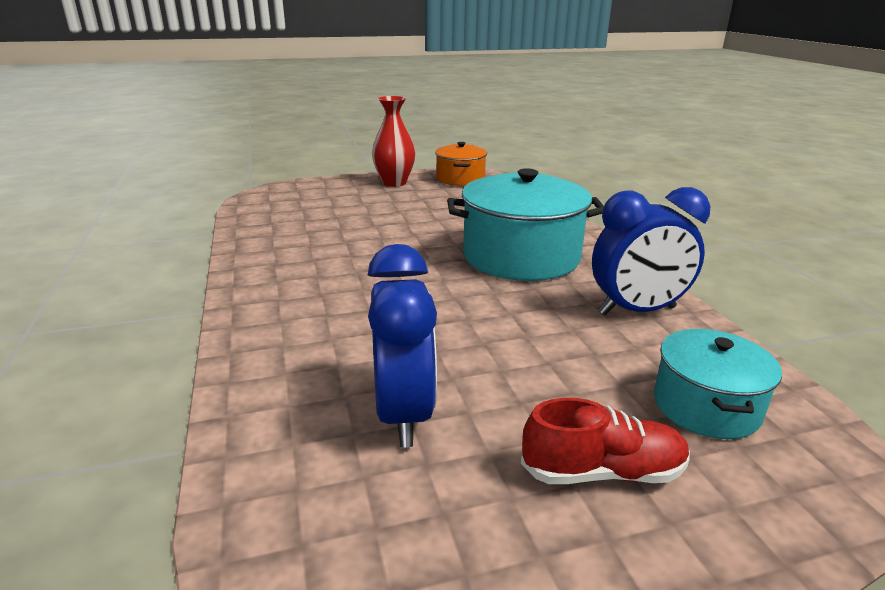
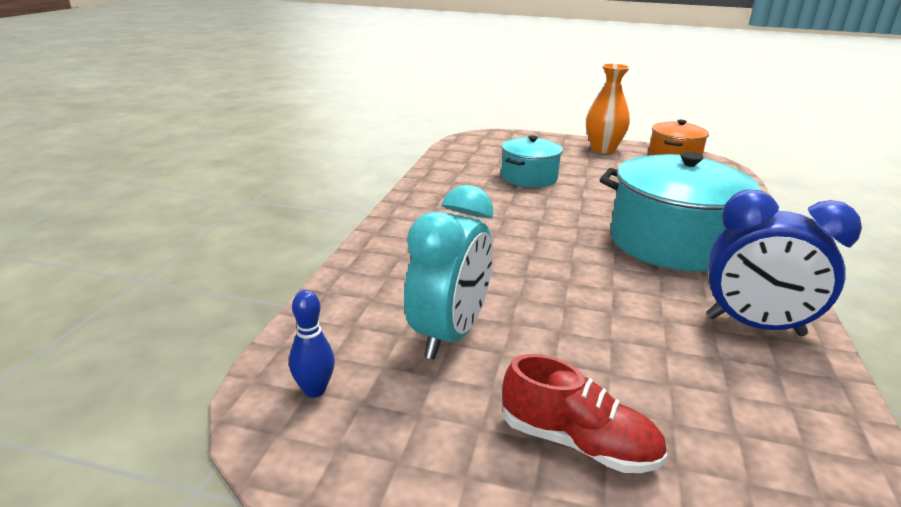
camera: 30 degrees right, 0 degrees up
blue clock [368,244,437,448] -> turquoise clock [404,185,493,360]
red vase [372,96,415,187] -> orange vase [586,63,630,153]
turquoise pot [654,329,782,439] -> turquoise pot moved to [501,135,563,188]
none -> blue bowling pin [289,290,335,398]

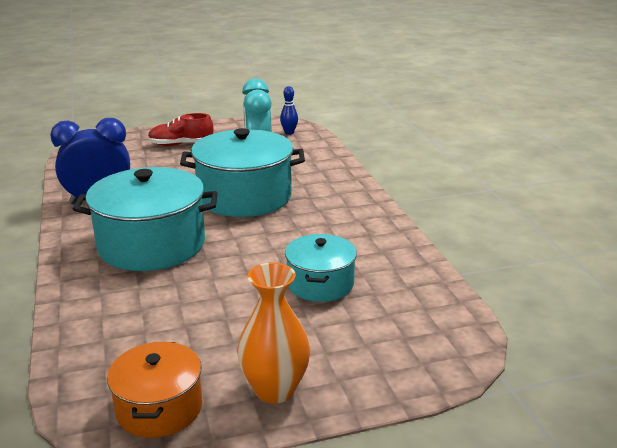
camera: 150 degrees right, 0 degrees up
none -> turquoise pot [180,128,305,217]

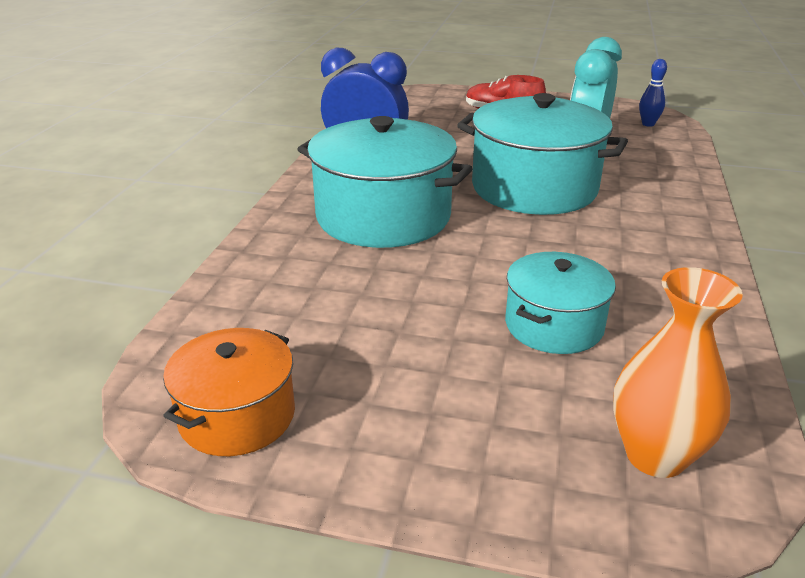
camera: 30 degrees right, 5 degrees up
orange vase [237,263,310,404] -> orange vase moved to [613,267,743,478]

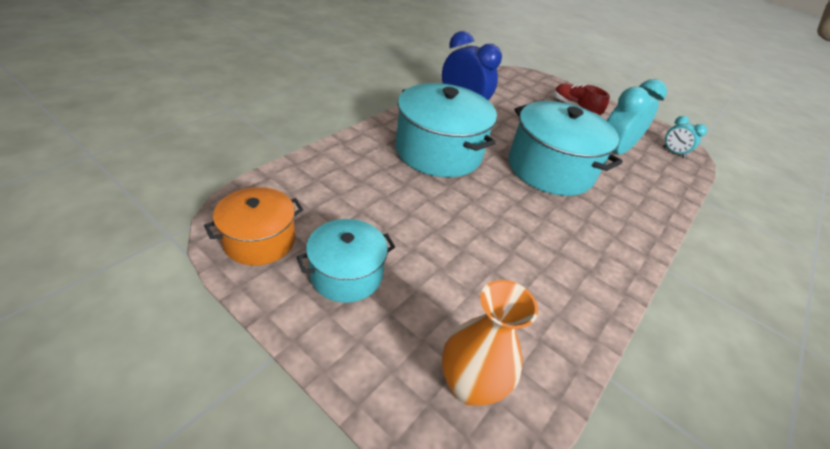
camera: 20 degrees right, 10 degrees up
turquoise pot [505,252,616,354] -> turquoise pot moved to [297,219,395,303]
blue bowling pin [639,59,667,127] -> turquoise clock [663,116,707,158]

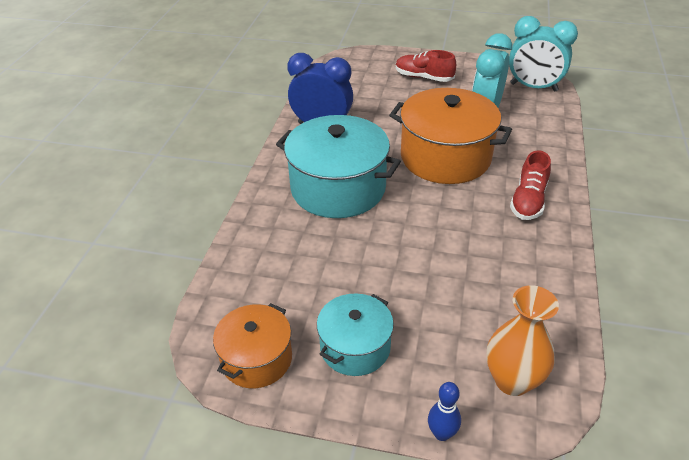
camera: 20 degrees left, 0 degrees up
turquoise pot [508,101,623,196] -> orange pot [389,88,512,184]
turquoise clock [663,116,707,158] -> turquoise clock [509,16,578,92], size x1.93
none -> blue bowling pin [428,382,461,441]
none -> red shoe [510,150,551,220]

